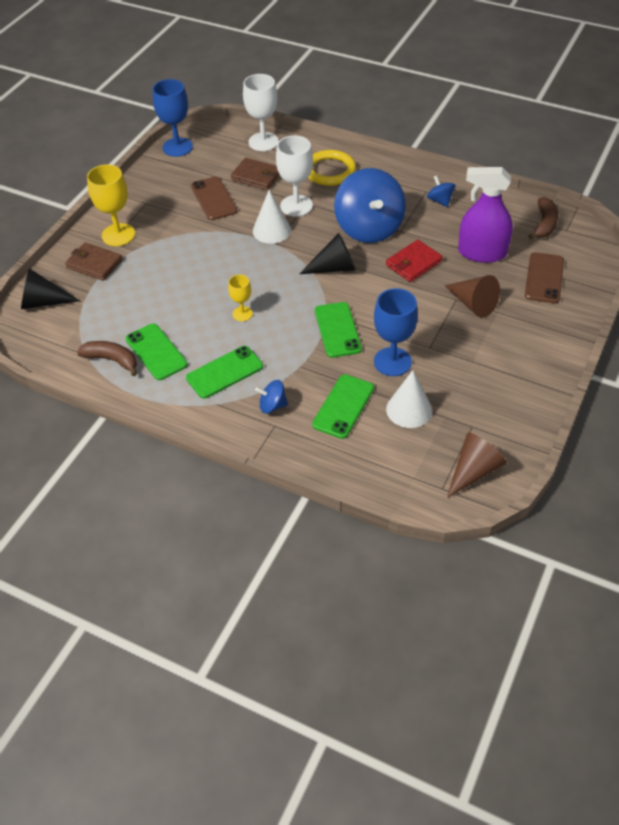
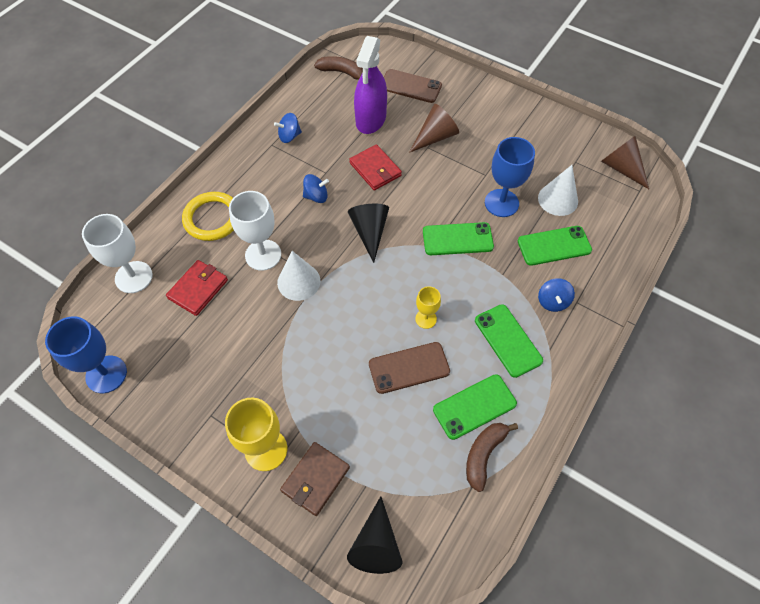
camera: 85 degrees left, 10 degrees up
brown phone [191,176,238,220] -> brown phone moved to [369,342,450,394]
brown wallet [231,158,280,190] -> red wallet [166,260,228,316]
green phone [312,374,374,439] -> green phone turned 45 degrees counterclockwise [518,226,592,266]
blue spinning top [334,168,406,243] -> blue spinning top [303,174,329,203], size x0.43

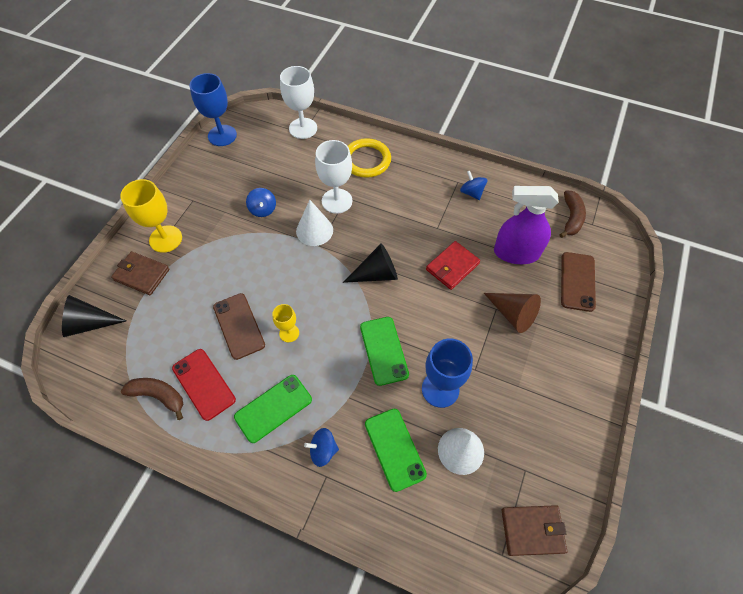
camera: 80 degrees right, 0 degrees up
red wallet [166,260,228,316] -> none
blue spinning top [303,174,329,203] -> blue spinning top moved to [246,188,276,217]
green phone [433,374,517,440] -> red phone [172,349,236,421]
brown cone [601,136,649,189] -> brown wallet [502,505,567,556]

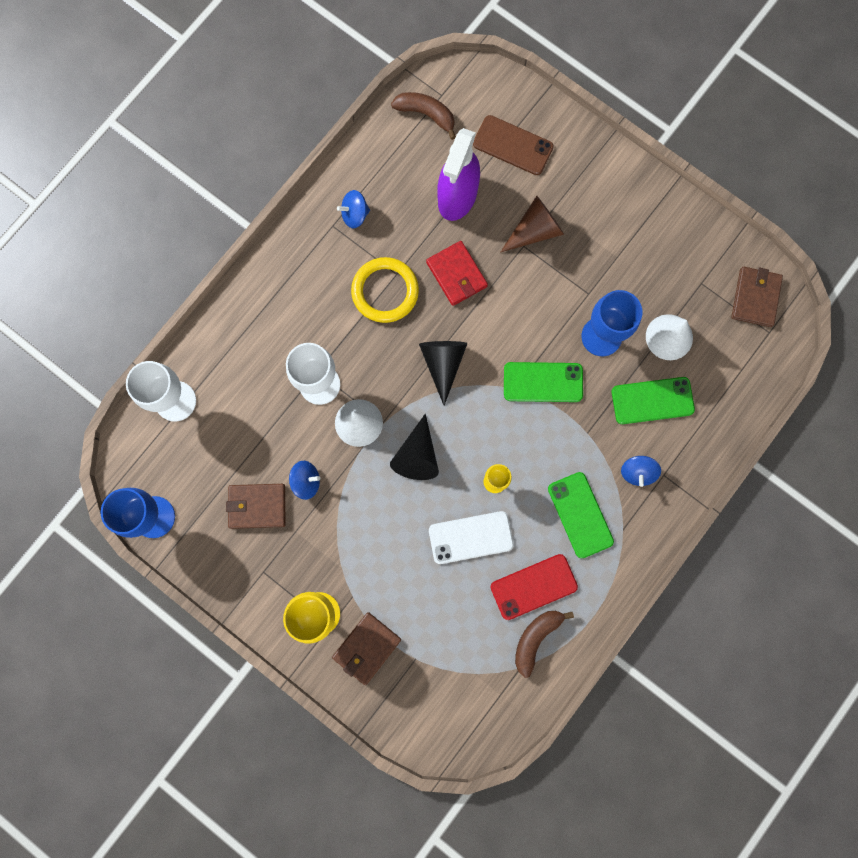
camera: 75 degrees left, 20 degrees up
black cone [62,295,126,337] -> black cone moved to [390,414,439,480]
brown phone [213,293,265,360] -> white phone [429,511,514,564]
yellow ring [348,138,391,178] -> yellow ring moved to [351,257,419,323]
none -> brown wallet [226,484,285,529]

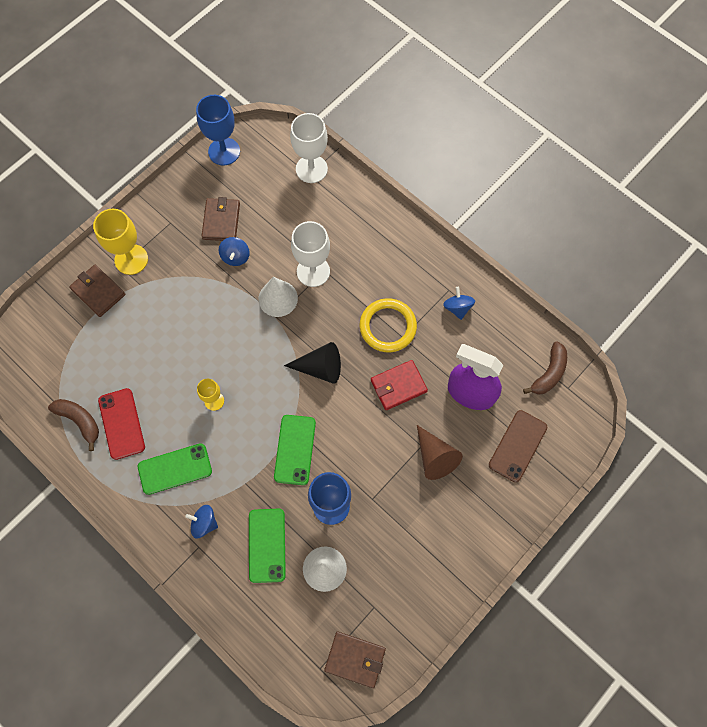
camera: 95 degrees right, 10 degrees down
black cone [390,414,439,480] -> none
white phone [429,511,514,564] -> none

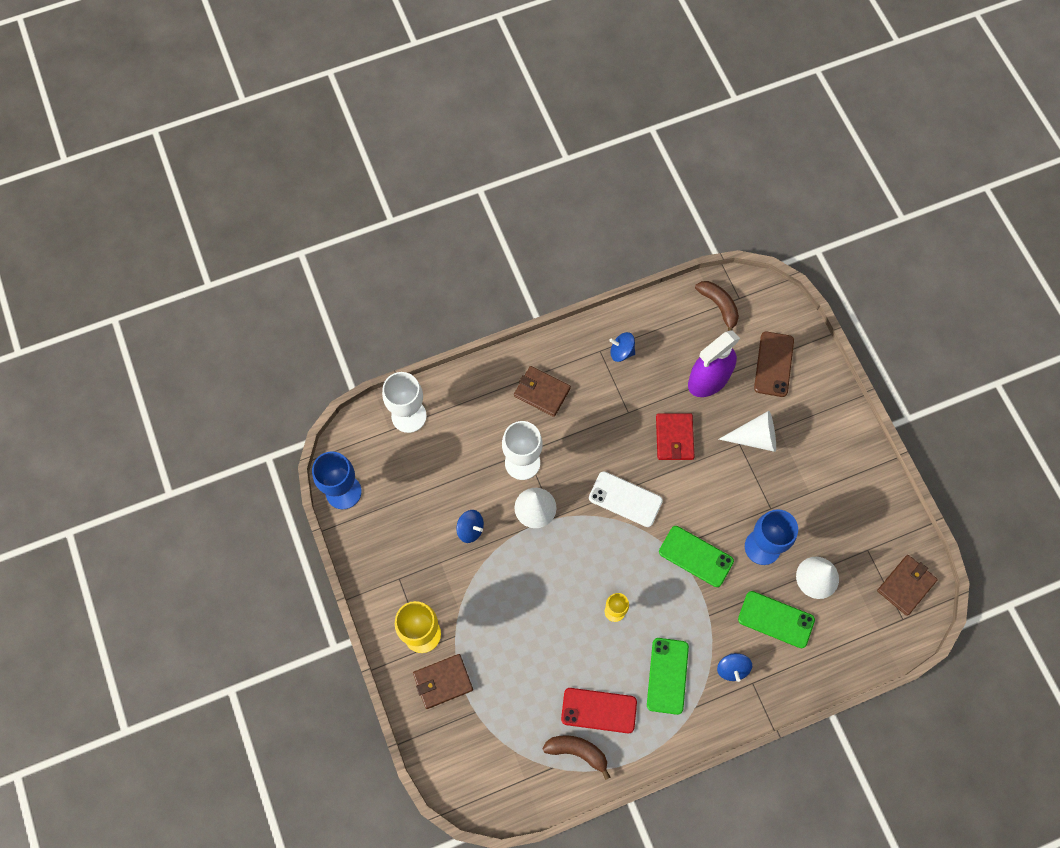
camera: 65 degrees left, 0 degrees up
brown banana [48,399,99,451] -> brown banana turned 45 degrees clockwise [543,735,611,780]
blue spinning top [185,505,218,538] -> blue spinning top turned 45 degrees counterclockwise [717,653,752,682]
brown wallet [202,197,240,241] -> brown wallet moved to [514,366,571,417]
black cone [284,342,341,384] -> white phone [589,471,663,527]
yellow ring [359,298,417,352] -> none
brown cone [417,425,463,480] -> white cone [719,411,776,452]
brown phone [489,410,548,482] -> brown phone turned 45 degrees clockwise [754,332,794,397]

